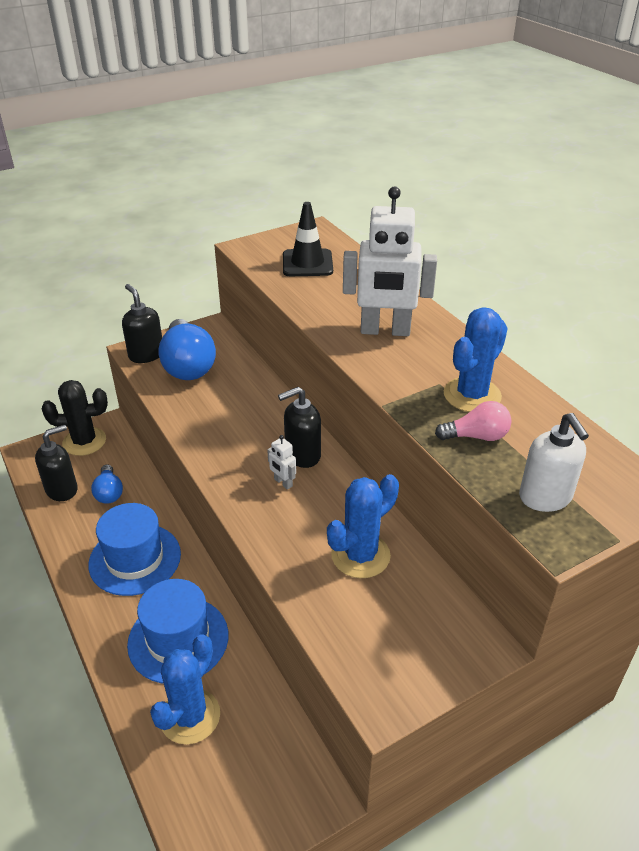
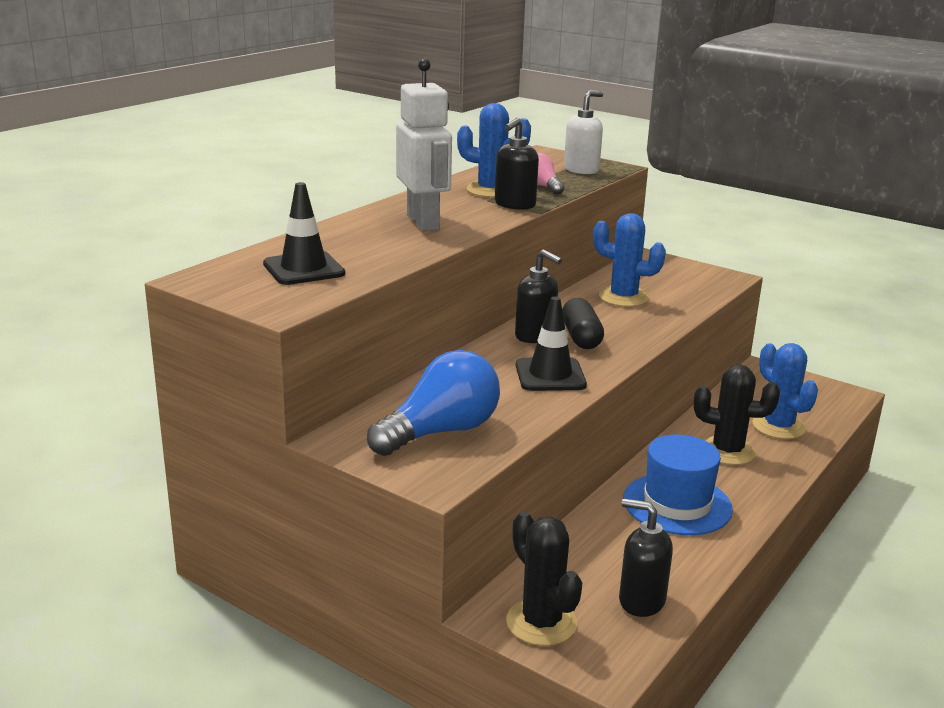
camera: 115 degrees left, 15 degrees down
blue light bulb [91,465,123,504] -> none
black soap dispenser [122,284,162,363] -> black soap dispenser moved to [495,118,539,210]
blue hat [127,579,228,684] -> black cactus [694,365,780,465]
blue cactus [150,634,220,745] -> blue cactus turned 60 degrees clockwise [752,343,818,439]
white robot [267,435,296,490] -> black capsule [562,298,604,349]
none -> black traffic cone [516,297,587,391]

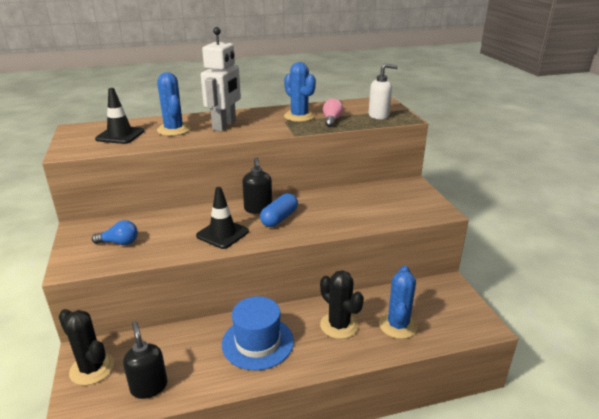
camera: 40 degrees right, 5 degrees up
blue light bulb [367,350,500,456] -> blue light bulb [92,220,138,245], size x0.53
black soap dispenser [495,118,539,210] -> none
black cactus [506,512,582,646] -> black cactus turned 60 degrees counterclockwise [59,309,114,385]
black capsule [562,298,604,349] -> blue capsule [260,193,298,227]
blue cactus [593,213,666,307] -> blue cactus moved to [157,72,191,136]

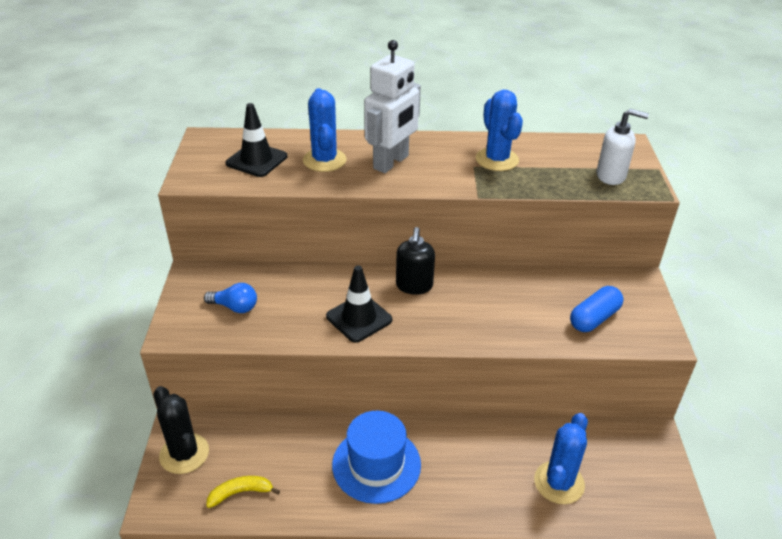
camera: 15 degrees right, 10 degrees up
black soap dispenser [123,321,167,399] -> yellow banana [206,476,280,508]
blue capsule [260,193,298,227] -> blue capsule moved to [570,286,623,332]
black cactus [320,270,364,339] -> none
pink light bulb [323,99,343,127] -> none

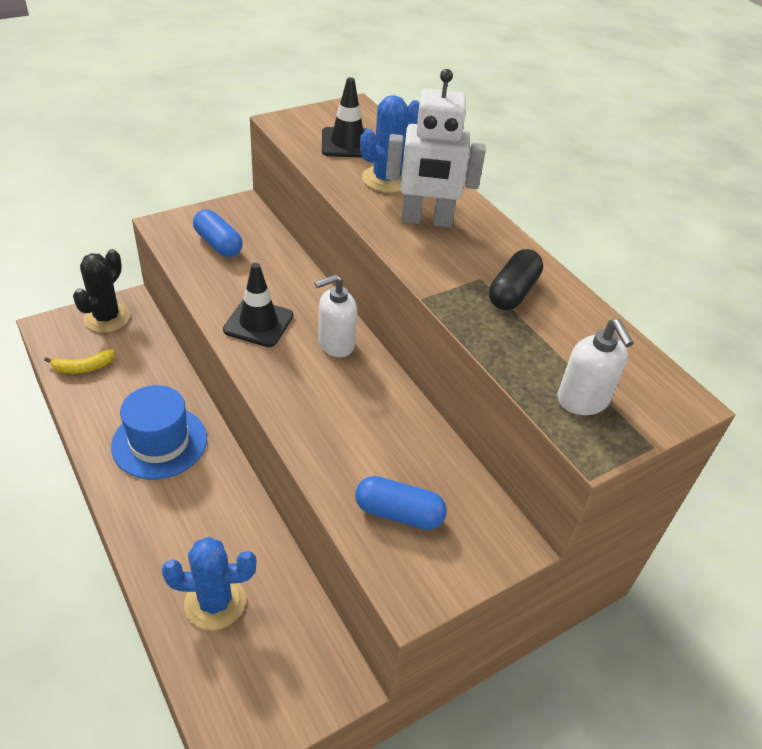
camera: 55 degrees right, 5 degrees up
blue light bulb [204,283,257,313] -> blue capsule [193,209,243,257]
yellow banana [206,476,280,508] -> yellow banana turned 120 degrees clockwise [44,349,115,374]
black soap dispenser [396,227,435,295] -> white soap dispenser [315,274,357,357]
blue cactus [476,90,523,171] -> black capsule [489,249,543,310]

